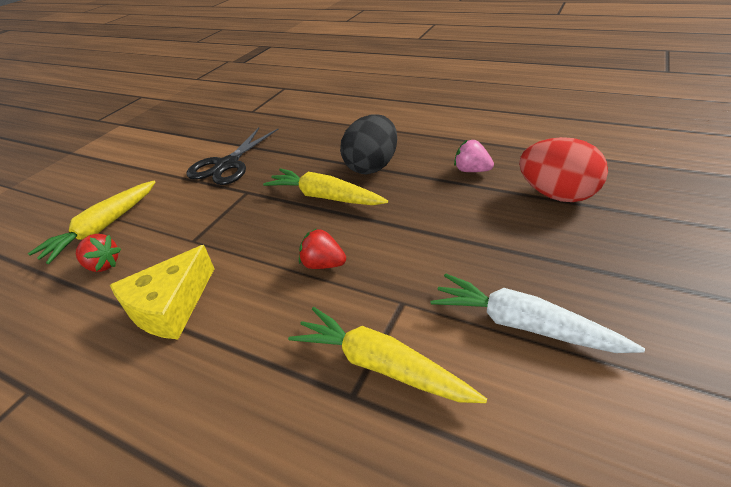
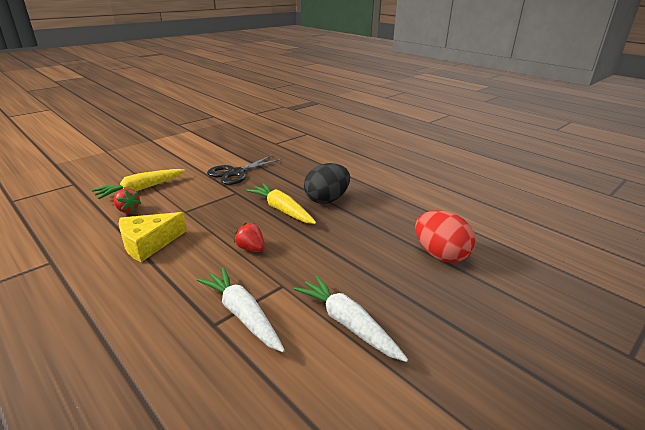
camera: 15 degrees right, 10 degrees down
yellow carrot [288,307,487,403] -> white carrot [197,268,285,352]
pink strawberry [454,139,494,172] -> none

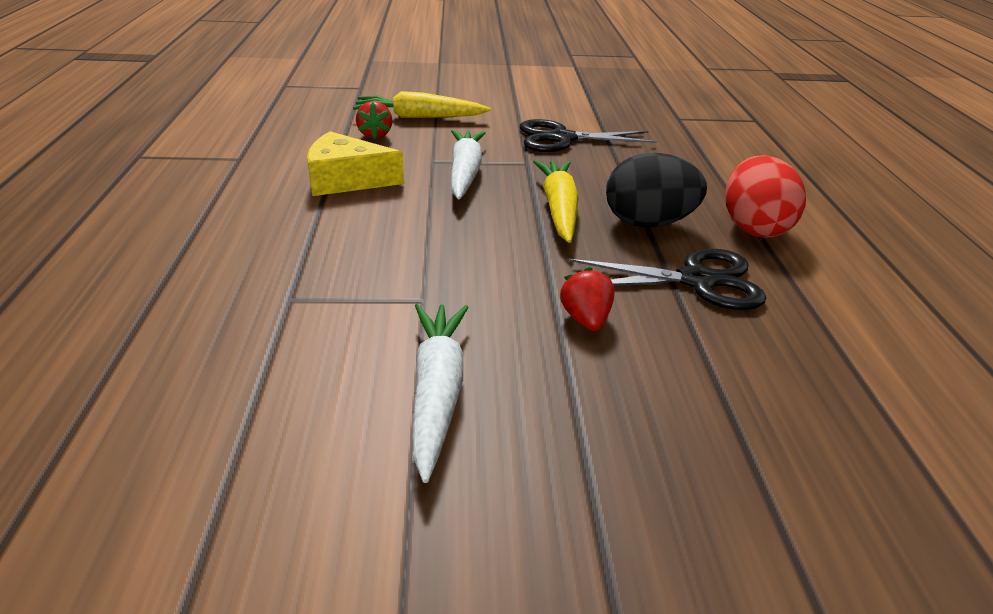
camera: 40 degrees right, 5 degrees up
white carrot [197,268,285,352] -> white carrot moved to [451,130,486,199]
red strawberry [234,223,265,252] -> red strawberry moved to [560,267,615,331]
red egg [415,210,475,263] -> red egg moved to [725,155,806,238]
none -> black scissors [567,249,766,310]

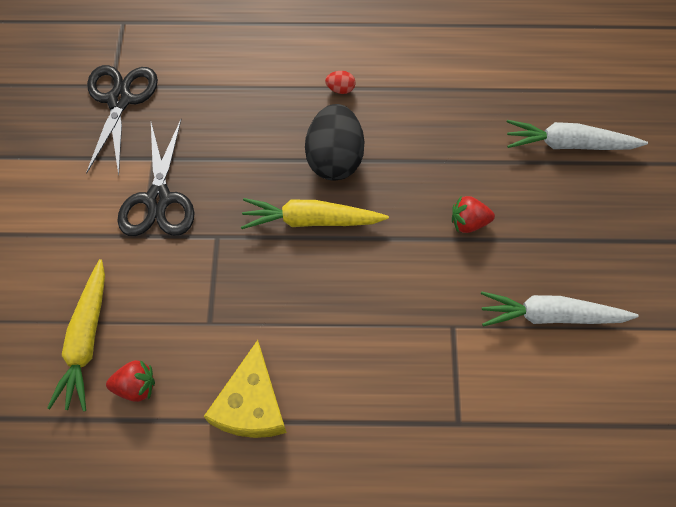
camera: 85 degrees left, 30 degrees up
white carrot [451,130,486,199] -> white carrot moved to [507,120,648,150]
black scissors [567,249,766,310] -> black scissors moved to [86,65,158,176]
red egg [725,155,806,238] -> red egg [325,71,355,94], size x0.41

